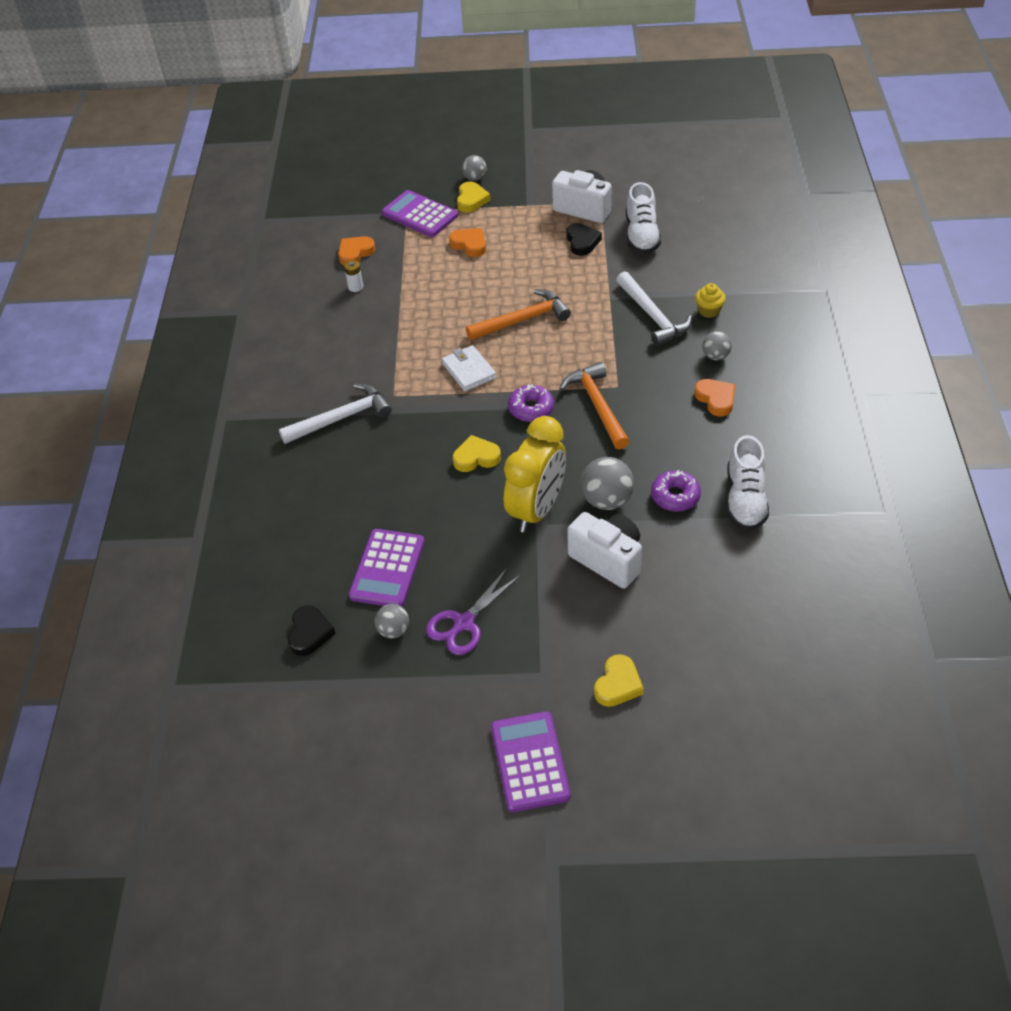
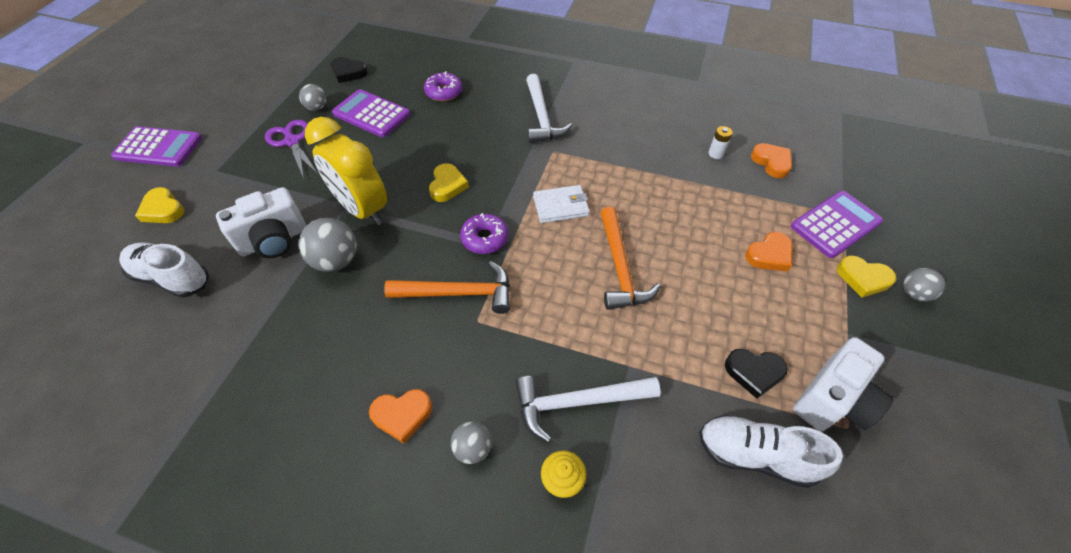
camera: 105 degrees right, 5 degrees up
purple donut [651,470,701,512] -> purple donut moved to [424,72,462,101]
white shoe [727,435,769,531] -> white shoe moved to [119,242,209,298]

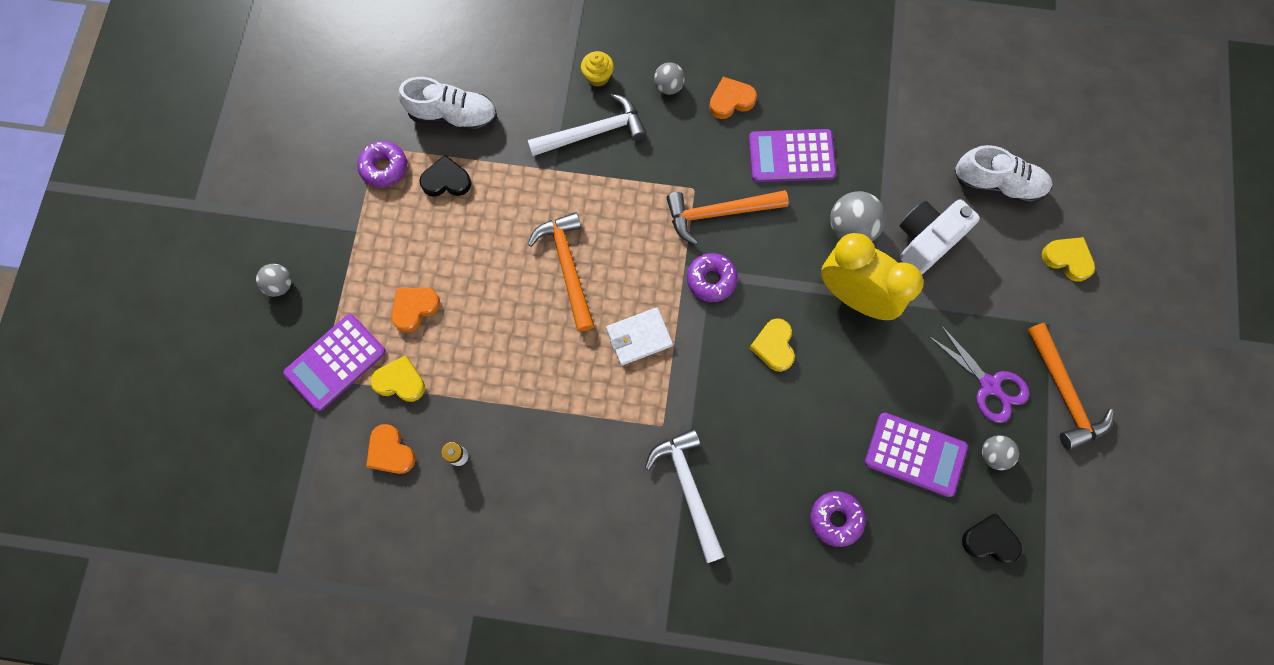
camera: 170 degrees right, 20 degrees up
purple calculator [111,126,202,167] -> purple calculator moved to [749,129,836,182]
white camera [793,337,894,431] -> purple donut [357,141,407,188]
yellow heart [837,255,896,298] -> yellow heart moved to [370,356,425,402]
none -> orange hammer [1027,322,1114,450]

